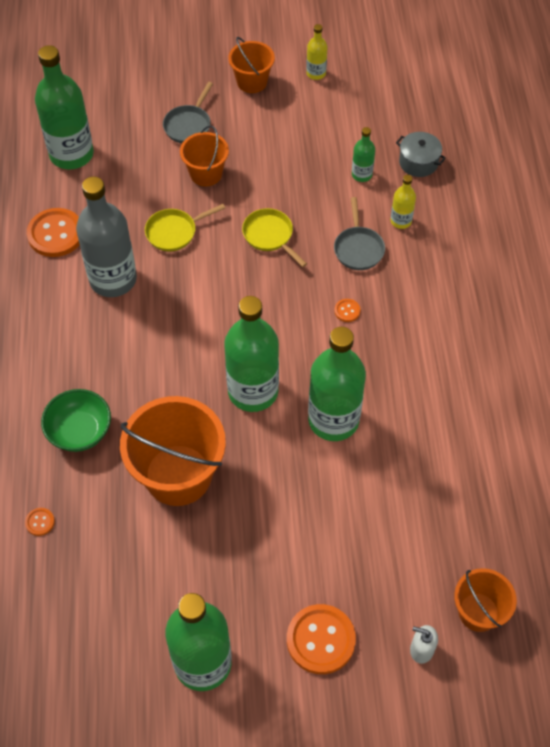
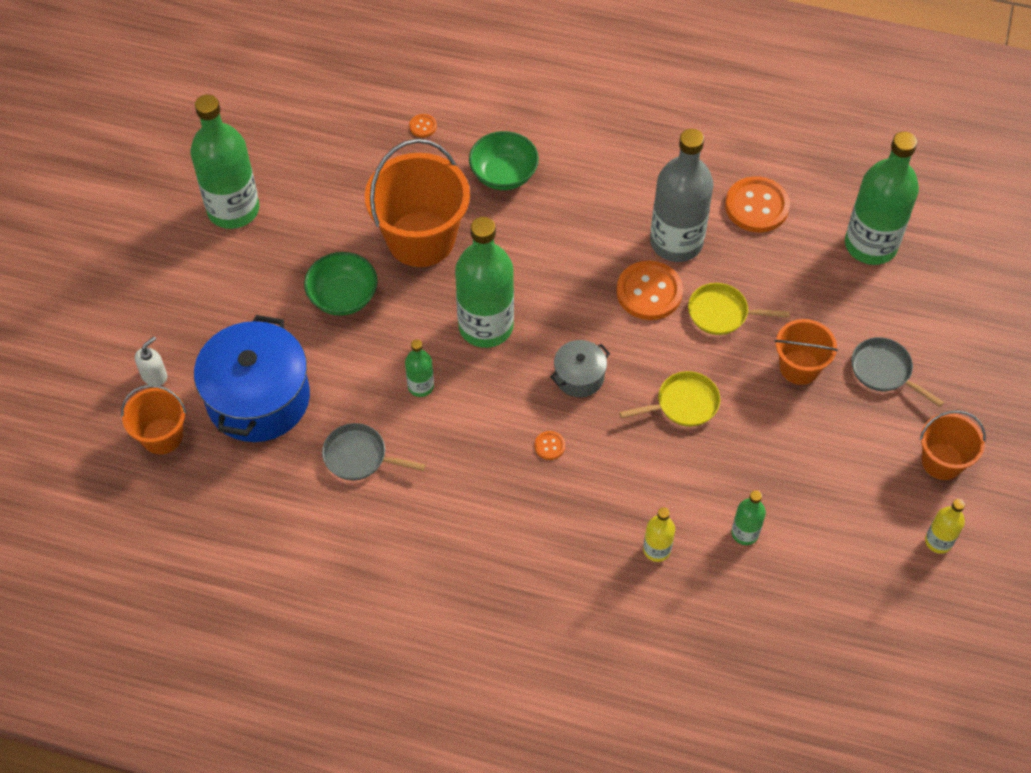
camera: 110 degrees right, 0 degrees up
yellow pan [145,204,225,251] -> yellow pan turned 75 degrees counterclockwise [688,283,790,335]
orange button [287,604,356,674] -> orange button moved to [617,261,683,320]
green bottle [308,327,366,441] -> green bottle [405,339,434,397], size x0.47
grey pan [334,197,385,270] -> grey pan moved to [322,423,426,480]
grey pot [396,132,446,177] -> grey pot moved to [550,340,610,397]
none -> blue pot [194,315,310,442]
none -> green bowl [304,252,378,316]

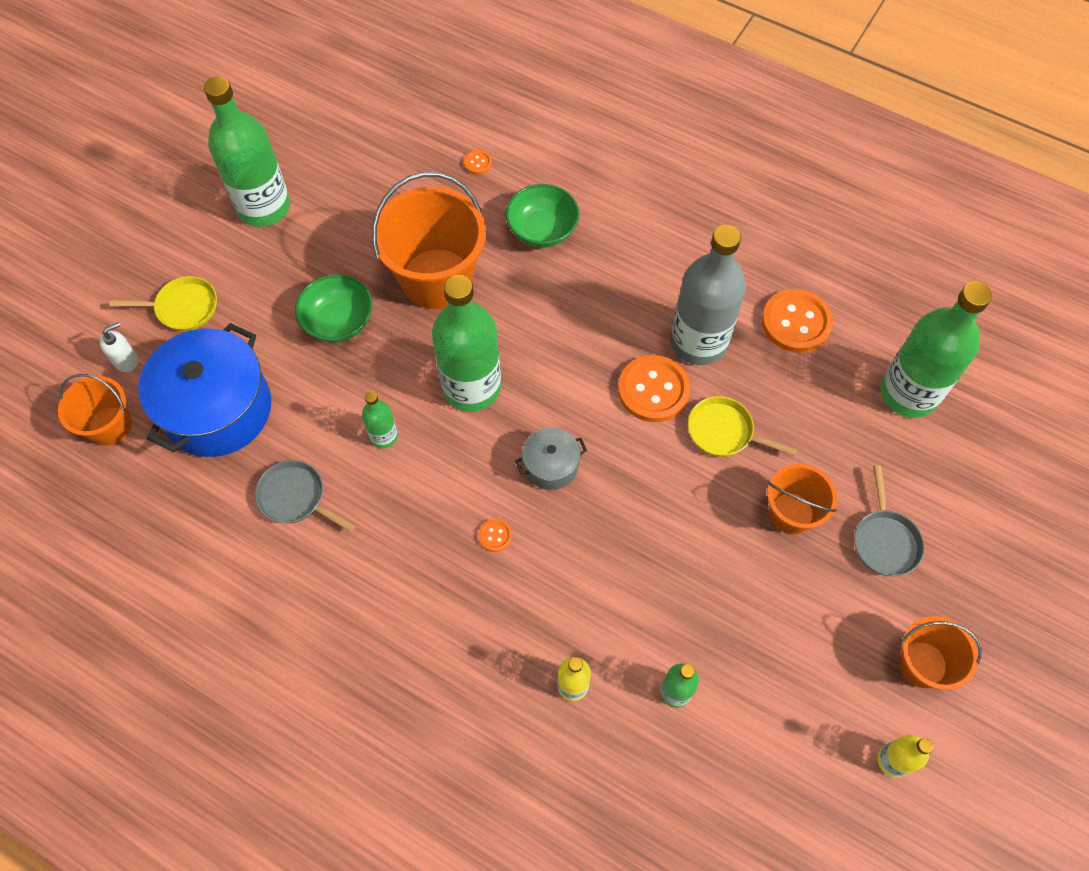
camera: 15 degrees right, 5 degrees up
yellow pan [619,371,720,427] -> yellow pan moved to [109,276,217,331]
grey pan [851,337,944,407] -> grey pan turned 150 degrees counterclockwise [854,465,924,576]

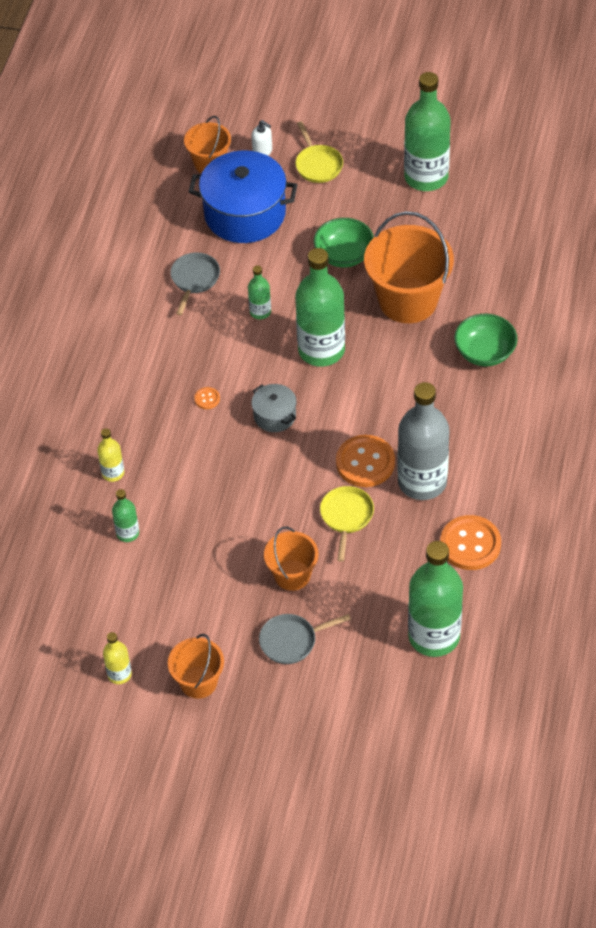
camera: 75 degrees right, 10 degrees down
orange button [464,150,492,175] -> none

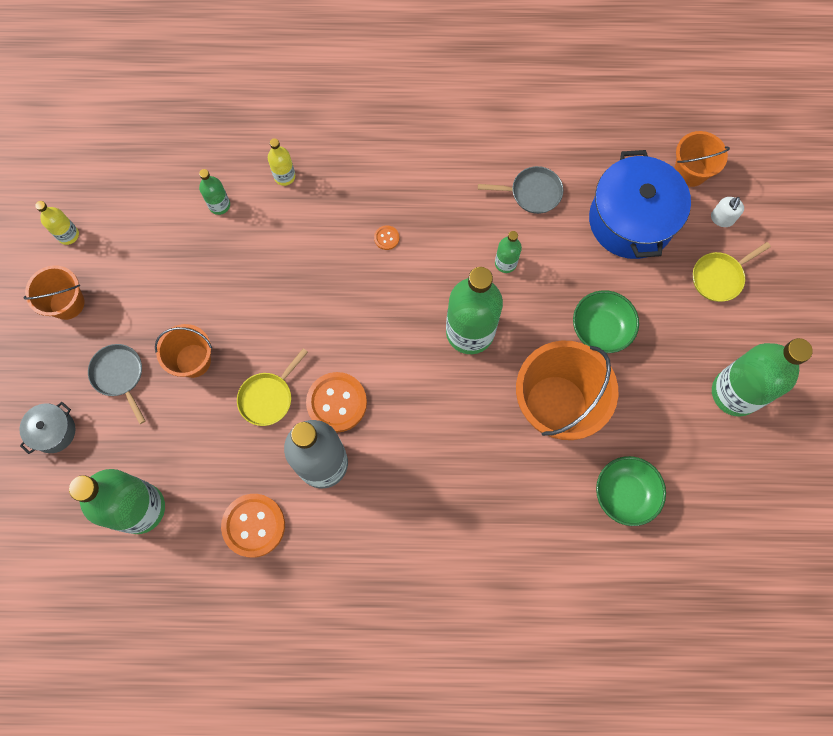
camera: 75 degrees right, 20 degrees up
grey pot [251,384,297,432] -> grey pot moved to [19,402,75,454]
yellow pan [320,486,374,562] -> yellow pan turned 135 degrees clockwise [237,348,308,426]
green bowl [454,314,518,366] -> green bowl moved to [596,456,666,526]

